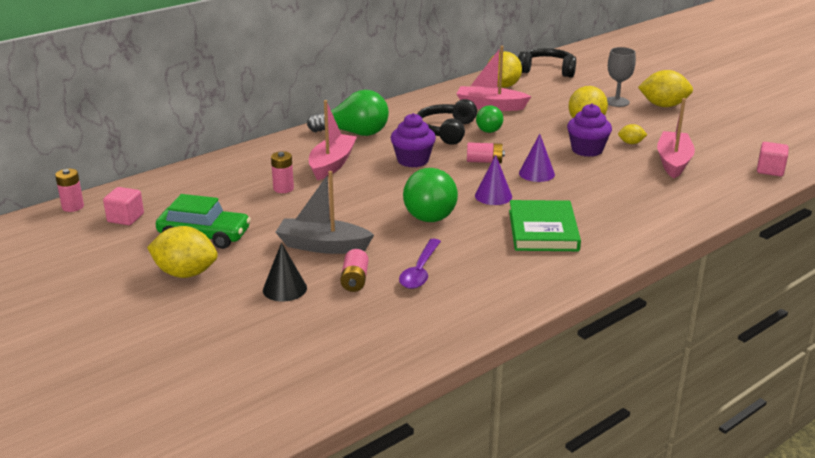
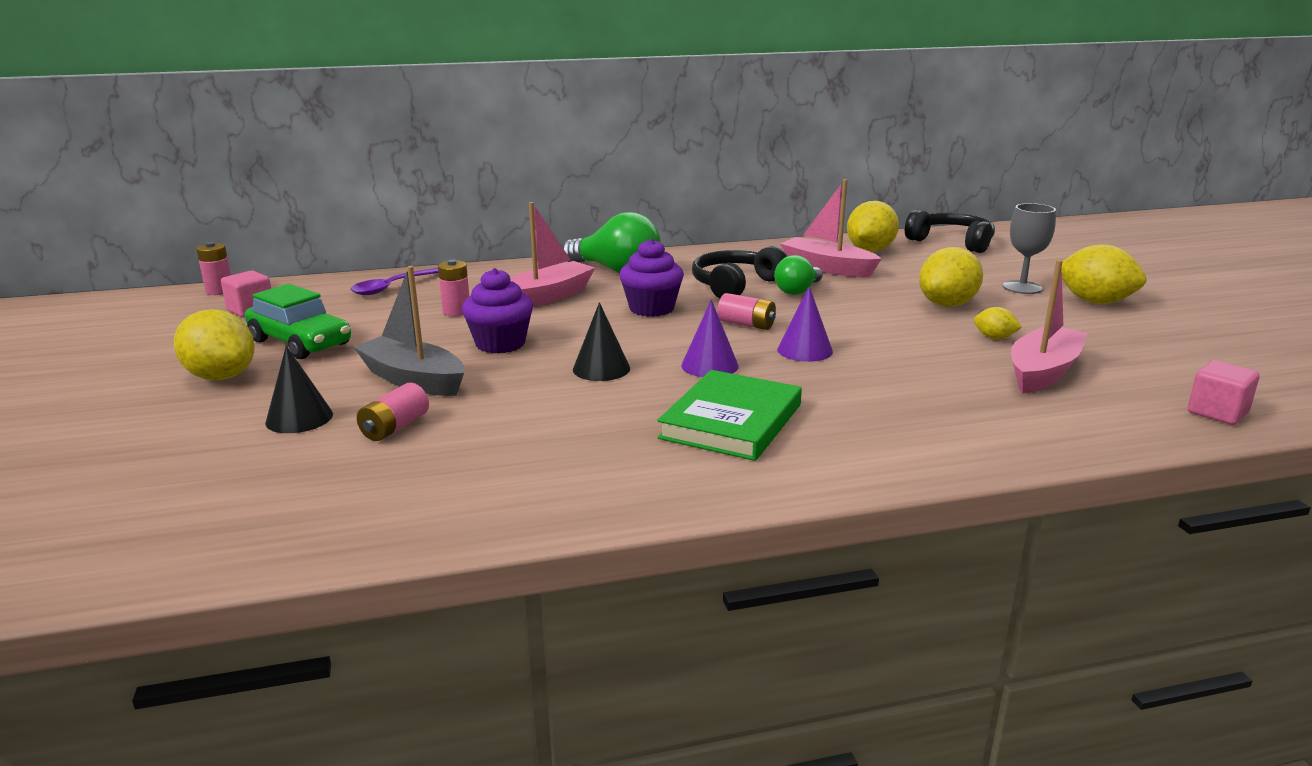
camera: 25 degrees right, 5 degrees down
purple spoon [399,239,441,289] -> purple spoon moved to [350,268,439,295]
green light bulb [403,168,458,222] -> black cone [573,302,630,381]
purple cupcake [567,104,612,157] -> purple cupcake moved to [462,268,533,354]

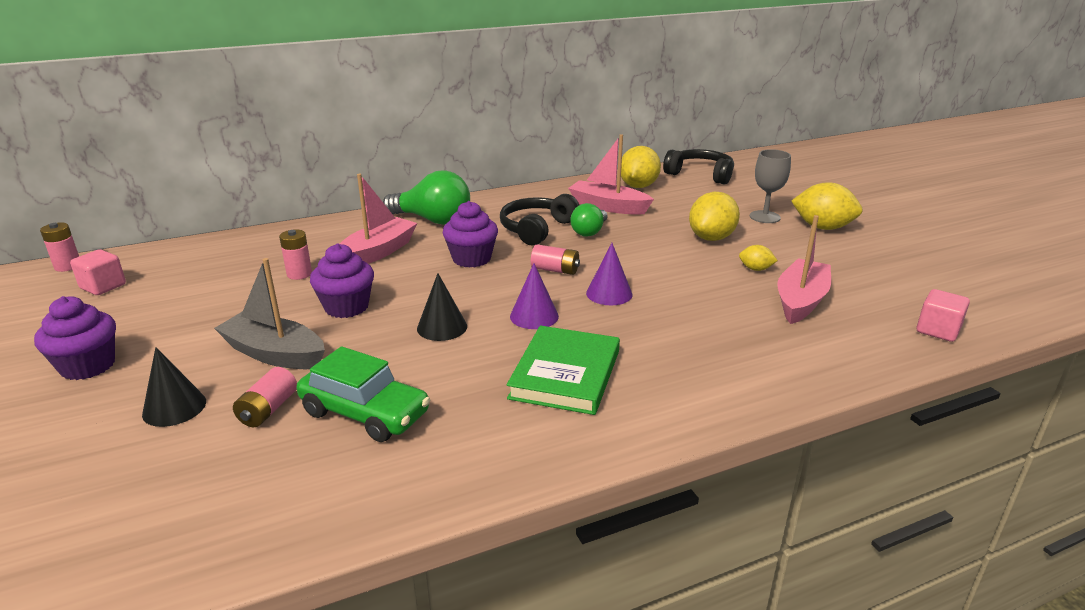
camera: 10 degrees left, 5 degrees up
yellow lemon [174,309,255,380] -> purple cupcake [34,296,116,380]
green car [245,284,351,359] -> green car moved to [297,346,430,442]
purple spoon [350,268,439,295] -> none

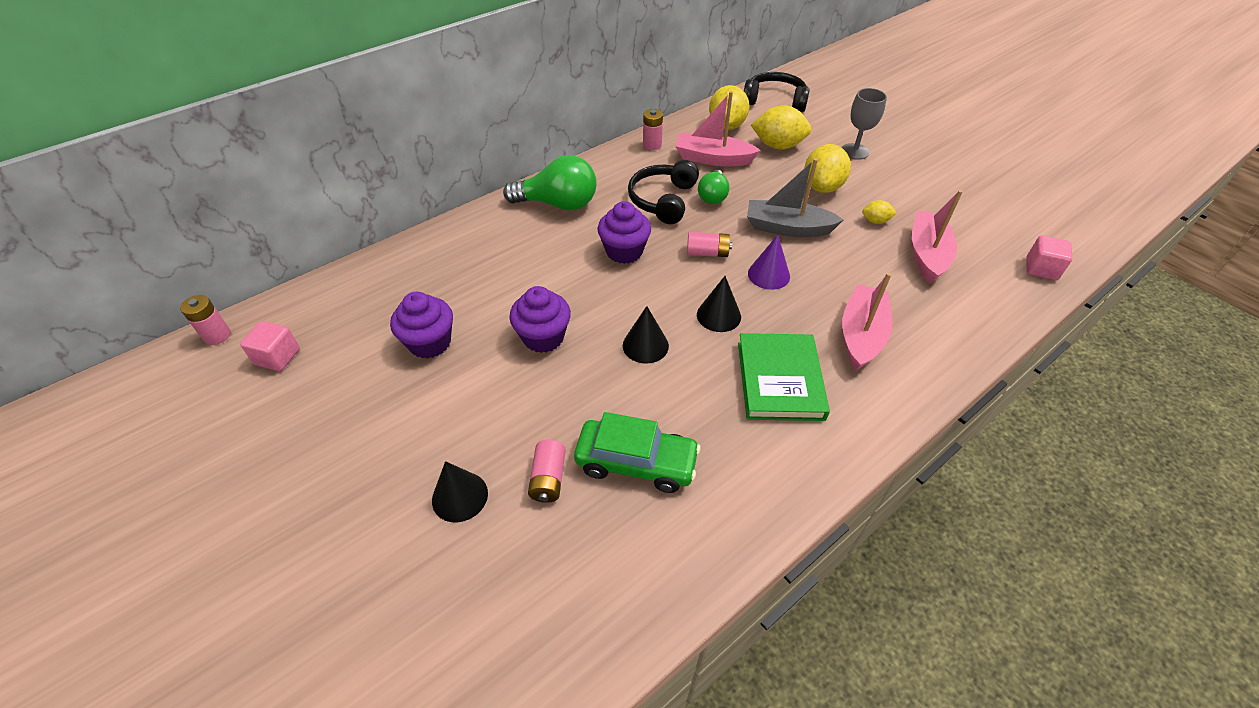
camera: 15 degrees left, 20 degrees up
purple cupcake [34,296,116,380] -> purple cupcake moved to [390,292,453,359]
grey boat [214,258,325,369] -> grey boat moved to [747,158,843,237]
pink battery [279,229,312,280] -> pink battery moved to [643,109,663,150]
pink boat [340,174,417,264] -> pink boat moved to [842,272,892,370]
purple cone [510,263,559,329] -> black cone [697,276,741,332]
yellow lemon [791,182,863,230] -> yellow lemon moved to [751,105,812,149]

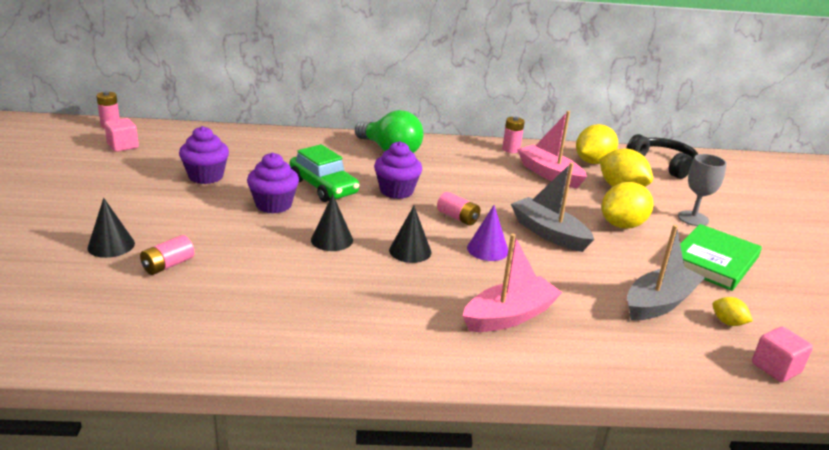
camera: 35 degrees right, 20 degrees down
green car [574,412,701,493] -> green car moved to [290,144,359,202]
black headphones [628,160,699,224] -> none
green light bulb [698,170,730,204] -> none
green book [738,333,830,421] -> green book moved to [680,224,762,291]
yellow lemon [862,200,896,224] -> yellow lemon moved to [713,297,753,326]
pink boat [912,190,963,283] -> grey boat [627,225,705,320]

